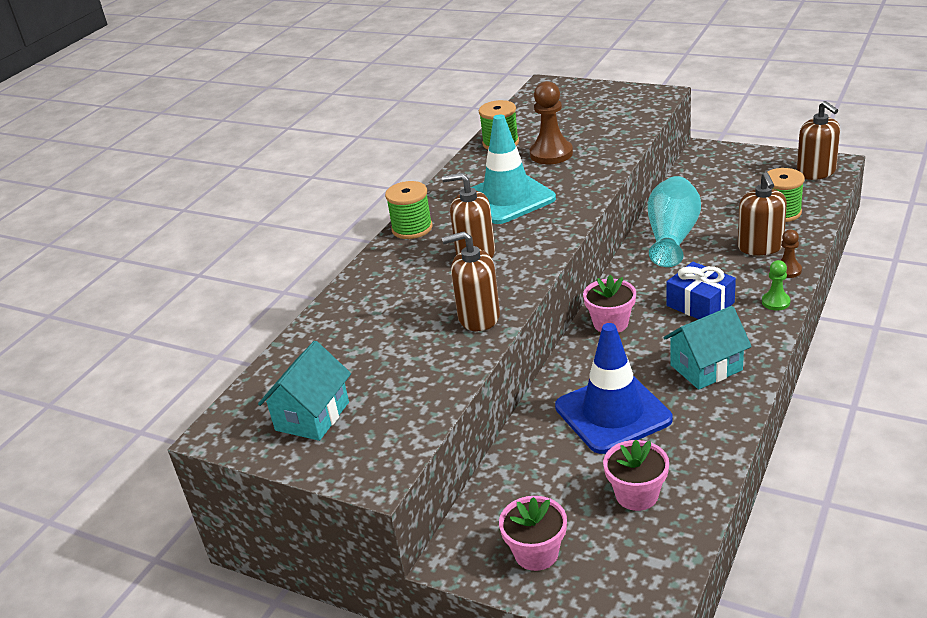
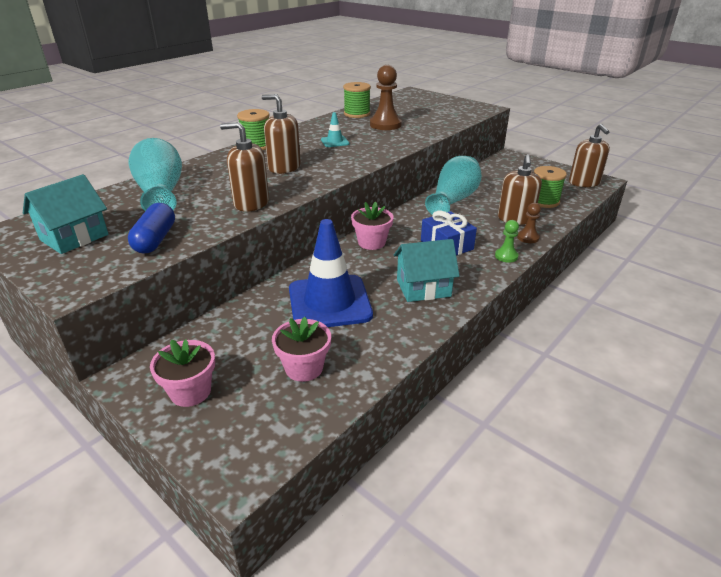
camera: 10 degrees right, 0 degrees up
turquoise traffic cone [471,114,556,224] -> turquoise traffic cone [321,112,349,147], size x0.43
none -> blue capsule [128,203,175,254]
none -> turquoise vase [129,138,182,211]

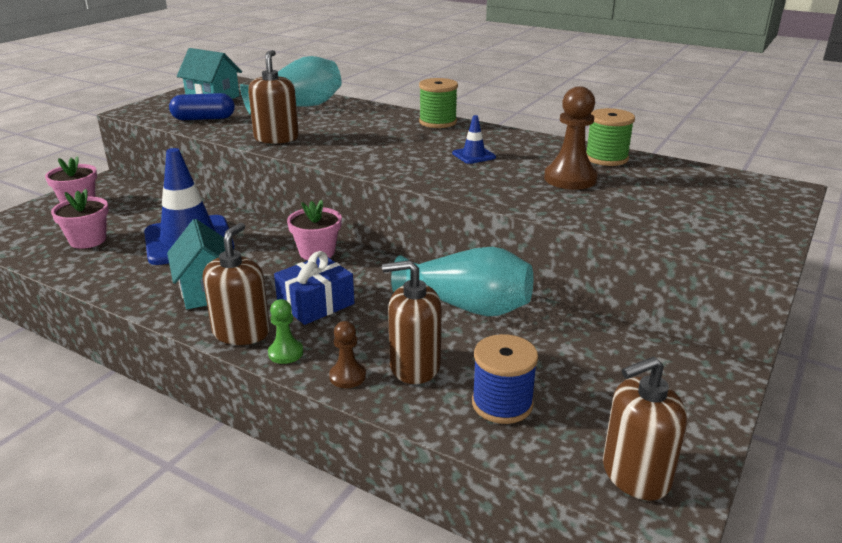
camera: 80 degrees right, 5 degrees down
brown soap dispenser [262,94,301,174] -> brown soap dispenser moved to [203,222,270,345]
turquoise traffic cone [321,112,349,147] -> blue traffic cone [452,115,496,164]
green spool [534,166,567,208] -> blue spool [472,334,538,424]

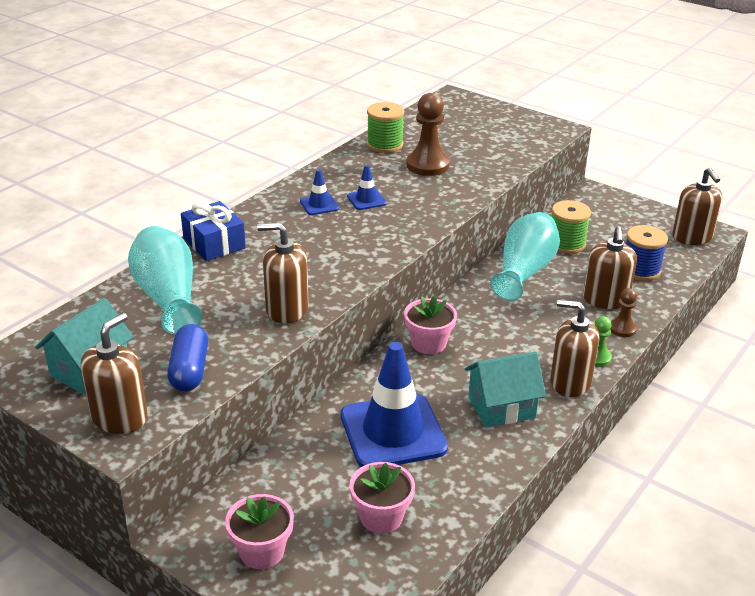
camera: 85 degrees left, 5 degrees up
blue gift [274,251,354,325] -> blue gift moved to [181,201,246,261]
green spool [419,78,458,128] -> green spool moved to [552,200,591,254]
none -> brown soap dispenser [81,313,147,434]
none -> blue traffic cone [300,169,339,215]

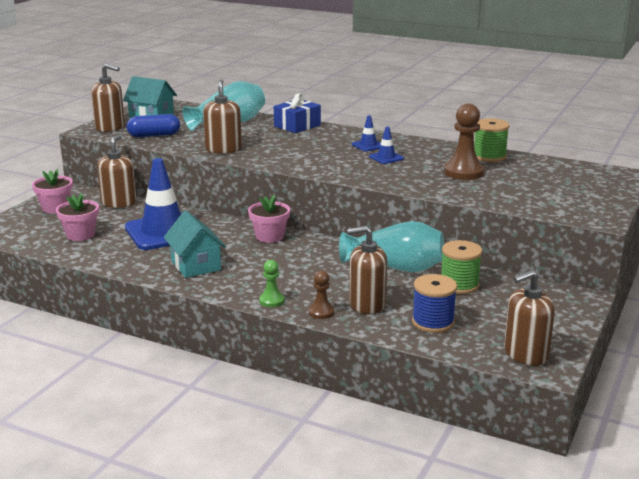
camera: 80 degrees right, 10 degrees down
brown soap dispenser [550,300,599,397] -> brown soap dispenser moved to [97,135,136,208]

